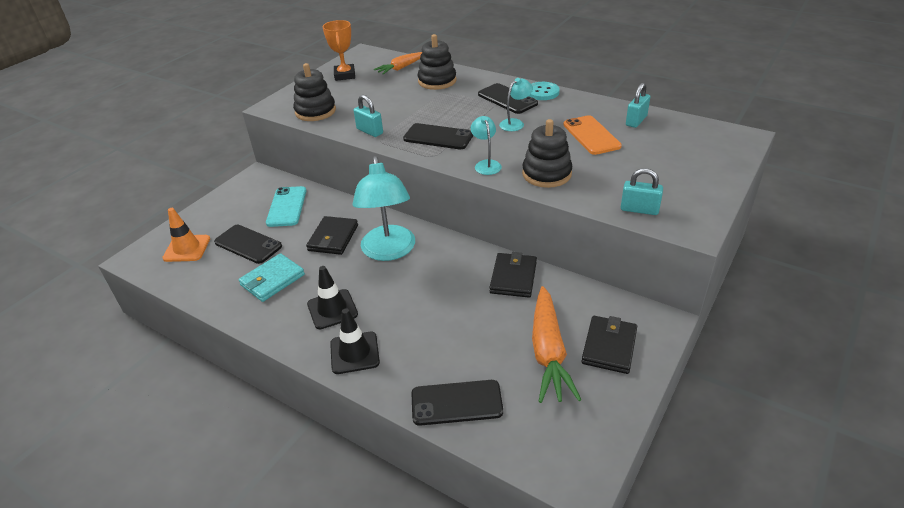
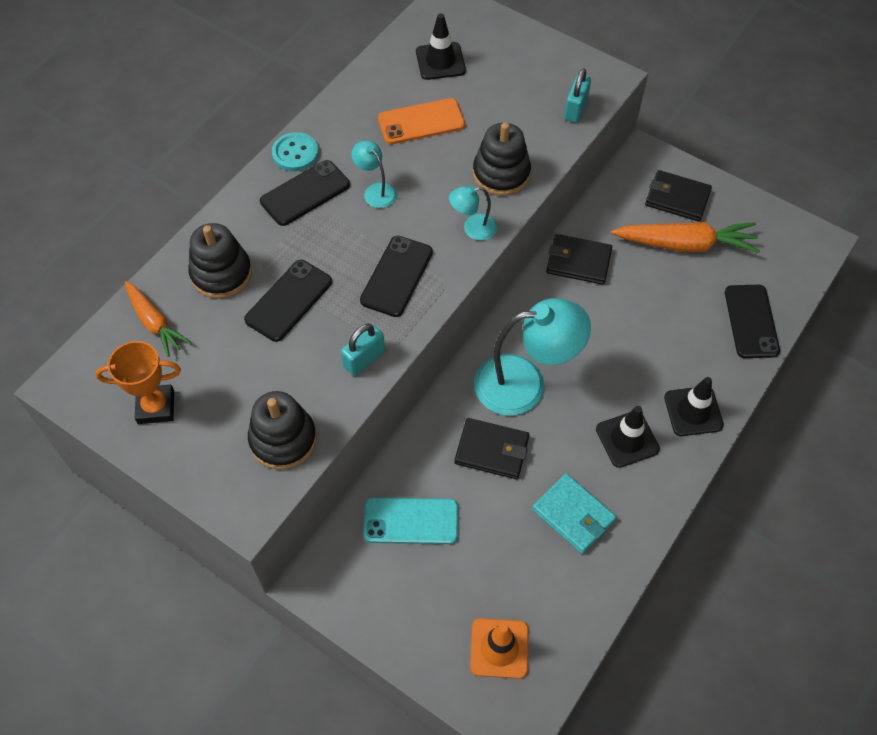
camera: 90 degrees left, 20 degrees up
black phone [214,225,282,264] -> black phone moved to [244,260,332,342]
turquoise padlock [626,83,650,128] -> none
none -> black traffic cone [416,13,466,80]

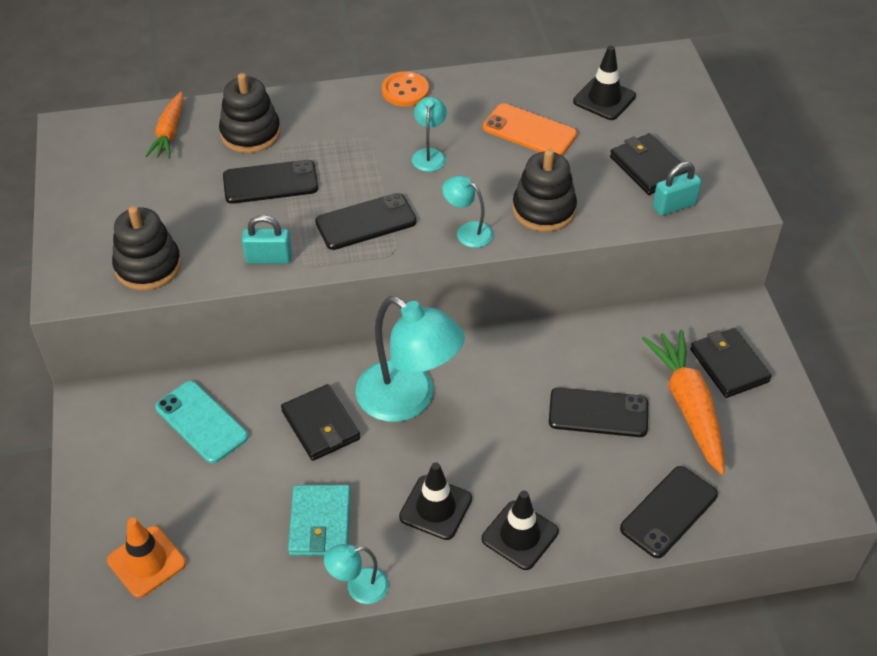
camera: 45 degrees right, 10 degrees down
orange trophy [95,341,181,424] -> none
black phone [260,160,350,226] -> black phone moved to [549,387,648,437]
turquoise button [272,132,319,171] -> orange button [382,71,429,107]
black wallet [546,234,612,285] -> black wallet moved to [610,133,688,195]
orange carrot [611,222,760,253] -> orange carrot turned 150 degrees counterclockwise [642,330,725,475]
none -> turquoise lamp [324,544,389,604]

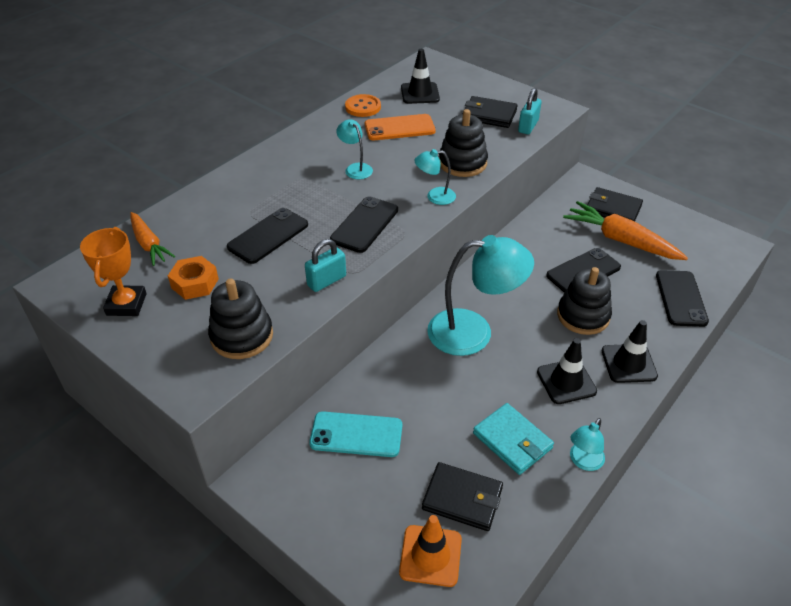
camera: 40 degrees left, 5 degrees down
black stacking toy [219,73,281,153] -> black stacking toy moved to [557,267,612,335]
black wallet [281,384,360,461] -> black wallet moved to [422,462,503,531]
orange button [382,71,429,107] -> orange button moved to [345,94,381,117]
none -> orange trophy [80,227,146,316]
none -> orange nut [168,256,219,300]

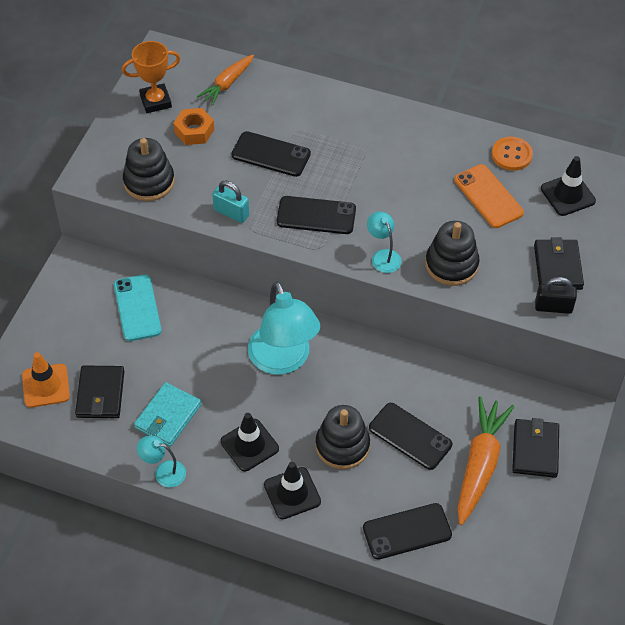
camera: 70 degrees right, 10 degrees up
turquoise lamp [336,119,373,179] -> none
turquoise padlock [518,88,542,134] -> black padlock [535,277,577,314]

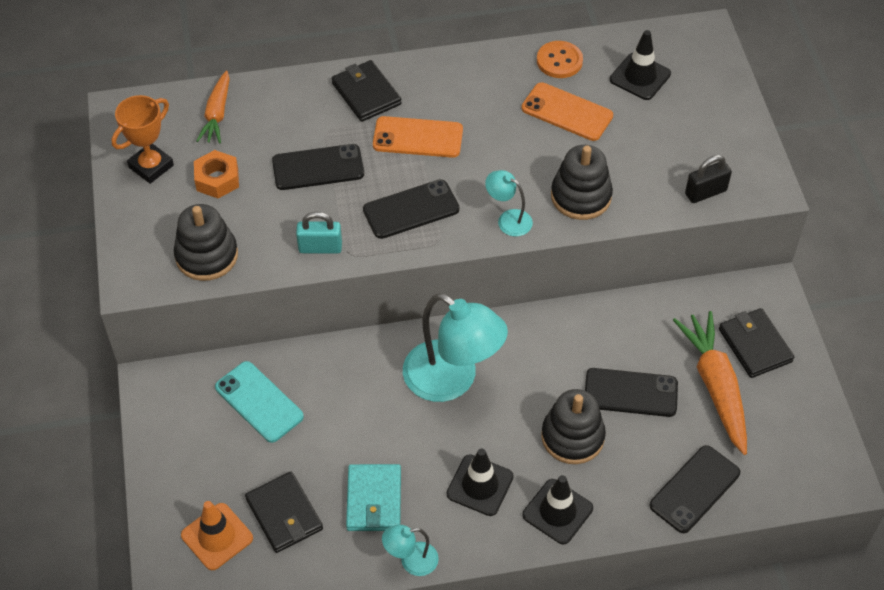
camera: 30 degrees left, 0 degrees up
black wallet [534,237,584,290] -> black wallet moved to [332,60,402,122]
none -> orange phone [373,116,463,158]

